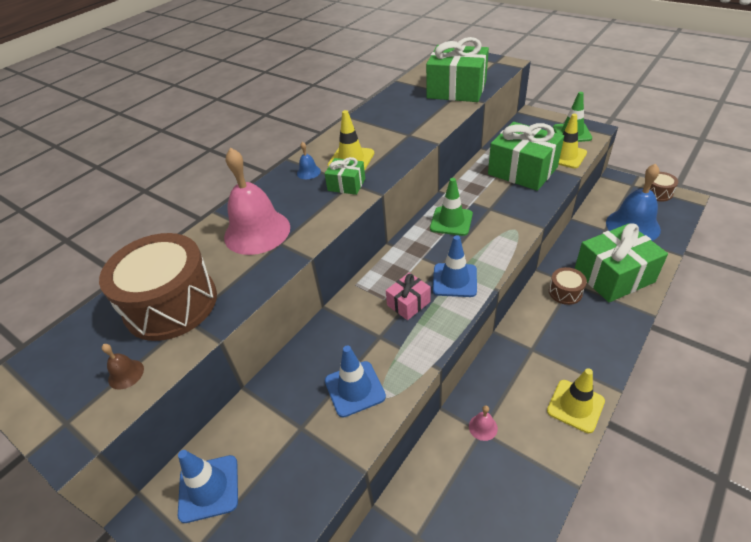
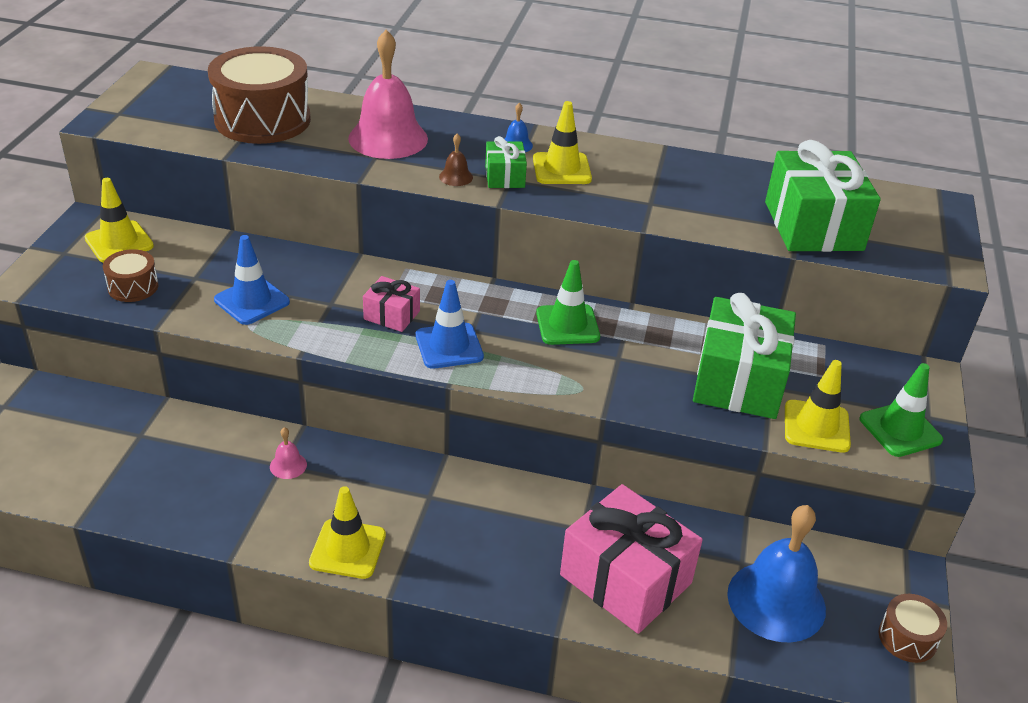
camera: 60 degrees right, 5 degrees down
brown bell [102,344,144,390] -> brown bell moved to [439,134,473,186]
blue traffic cone [178,450,238,523] -> yellow traffic cone [85,178,154,263]
brown drum [549,267,587,305] -> brown drum moved to [103,249,158,302]
green gift [575,223,668,302] -> pink gift [560,484,703,634]

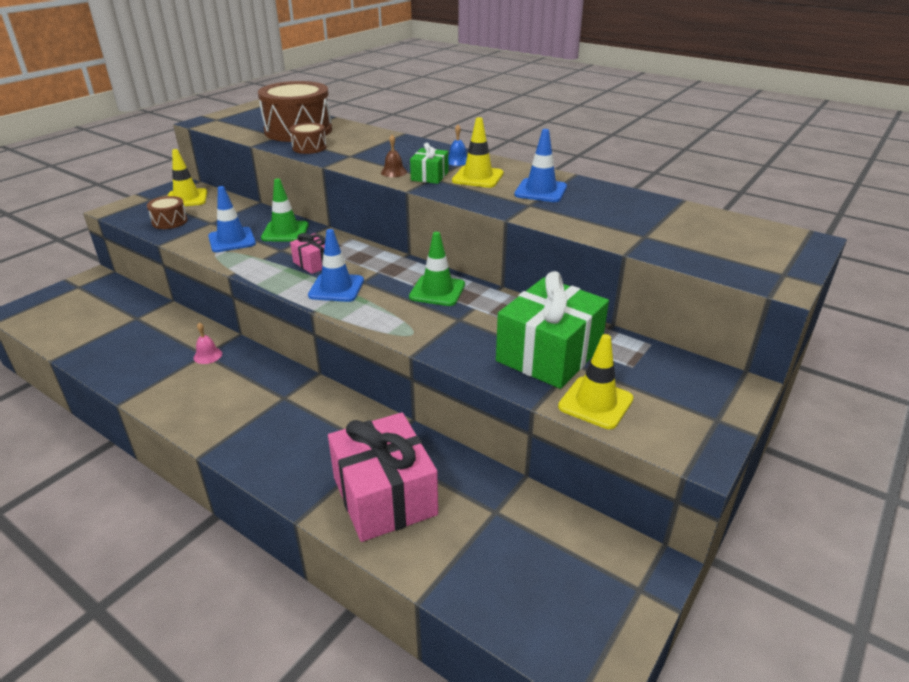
camera: 25 degrees right, 5 degrees down
yellow traffic cone [309,486,386,579] -> none
pink bell [348,30,428,159] -> none
blue bell [727,505,826,642] -> none
green gift [765,140,881,252] -> none
green traffic cone [859,363,943,457] -> green traffic cone moved to [261,179,309,241]
brown drum [879,594,947,663] -> brown drum moved to [290,123,327,154]
none -> blue traffic cone [514,129,567,202]

